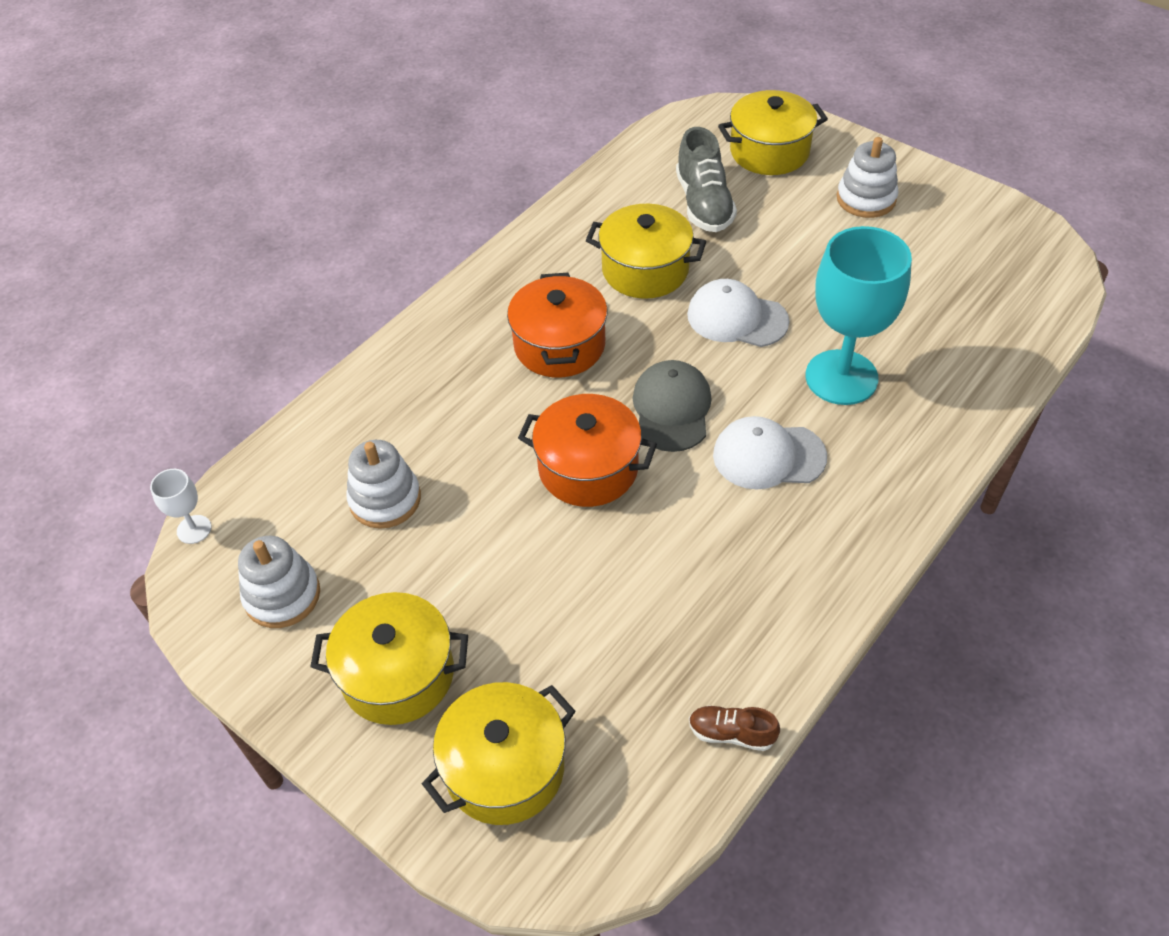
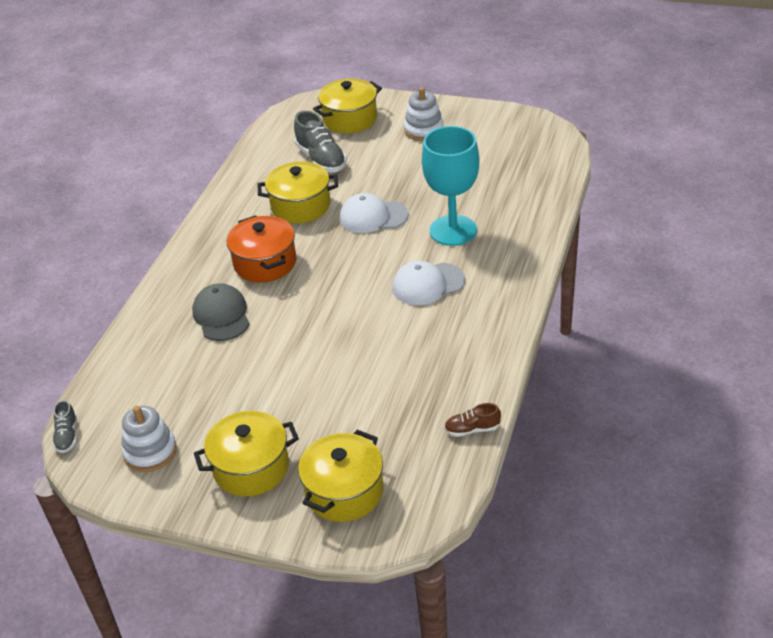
camera: 20 degrees left, 10 degrees down
white goblet [150,469,211,544] -> grey shoe [52,400,77,453]
white stacking toy [346,440,421,529] -> none
orange pot [518,394,657,507] -> none
grey cap [633,360,712,452] -> grey cap moved to [192,283,250,341]

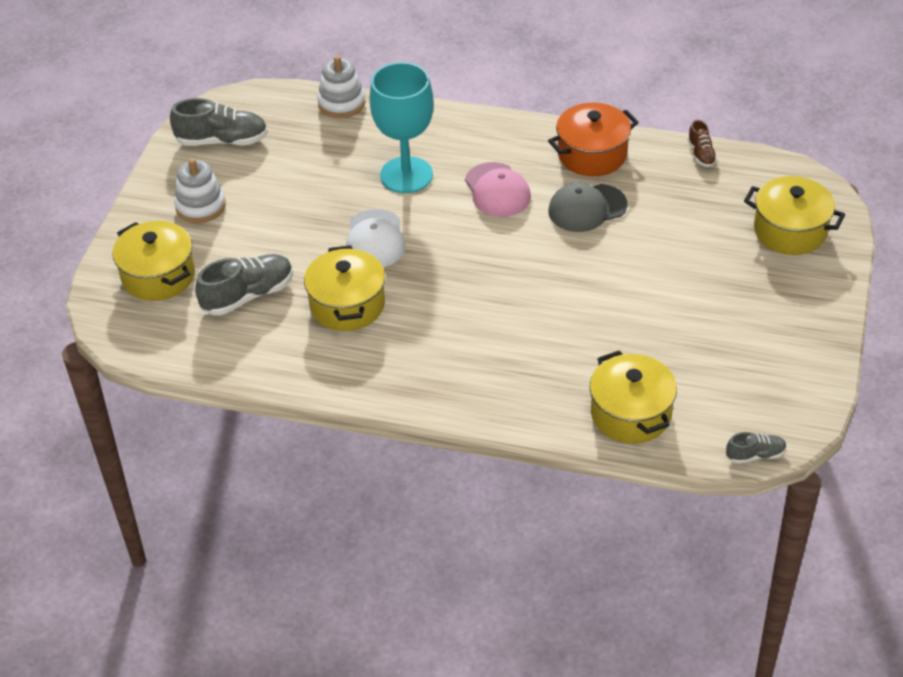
camera: 95 degrees left, 5 degrees up
white stacking toy [122,406,177,472] -> white stacking toy moved to [317,56,365,118]
grey cap [192,283,250,341] -> grey cap moved to [548,183,627,232]
yellow pot [194,411,299,497] -> yellow pot moved to [590,350,677,444]
orange pot [227,215,296,283] -> orange pot moved to [548,103,639,176]
white cap [392,261,465,305] -> pink cap [465,162,531,217]
none -> grey shoe [170,98,268,146]

